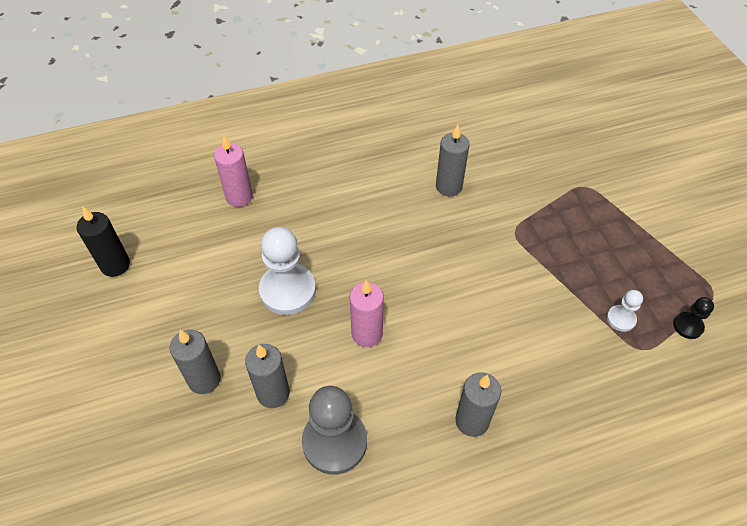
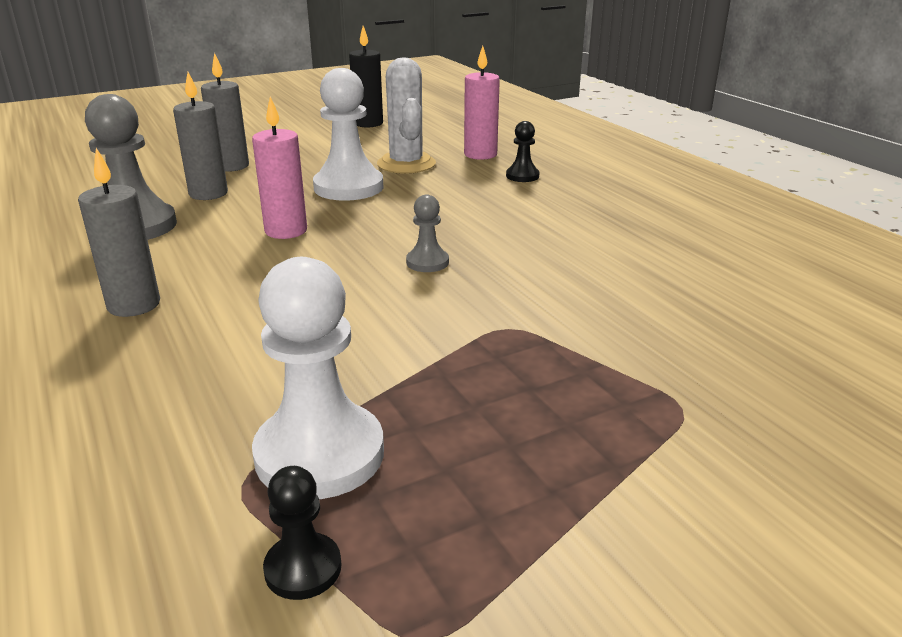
camera: 80 degrees right, 25 degrees down
grey candle [436,125,470,196] -> none
white pawn [607,290,643,332] -> white pawn [252,257,384,499], size x2.02
none -> white cactus [377,58,436,174]
none -> grey pawn [406,195,449,272]
none -> black pawn [506,121,540,182]

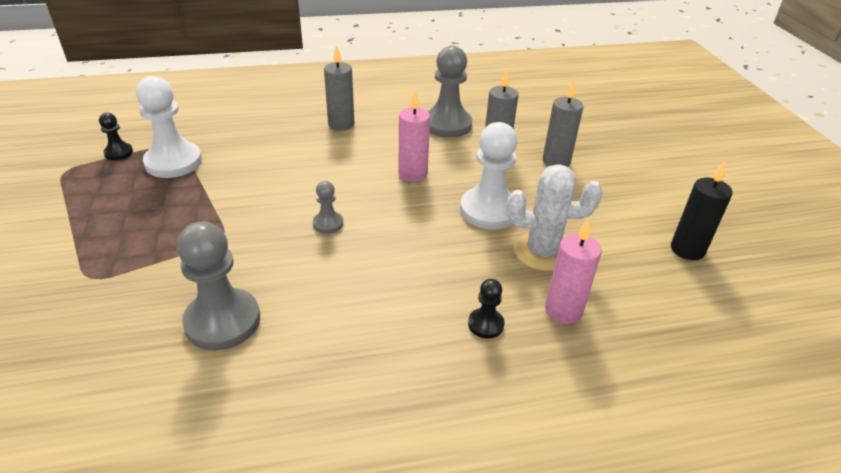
camera: 105 degrees right, 10 degrees up
none -> grey pawn [177,221,260,350]

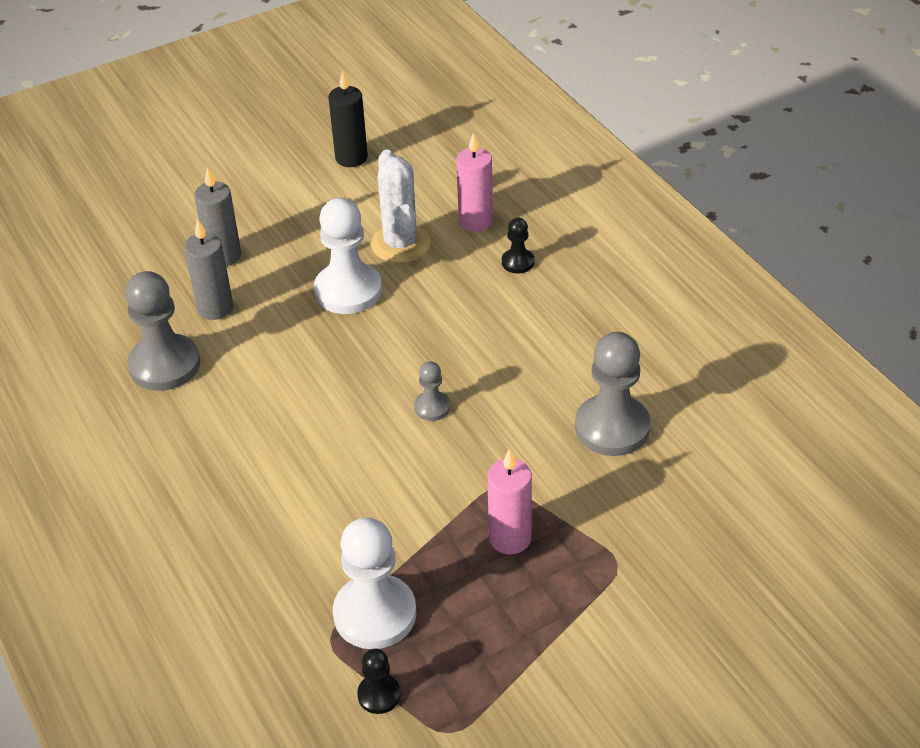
camera: 105 degrees left, 5 degrees up
grey candle [324,44,354,131] -> none
pink candle [398,90,430,182] -> pink candle moved to [487,449,532,554]

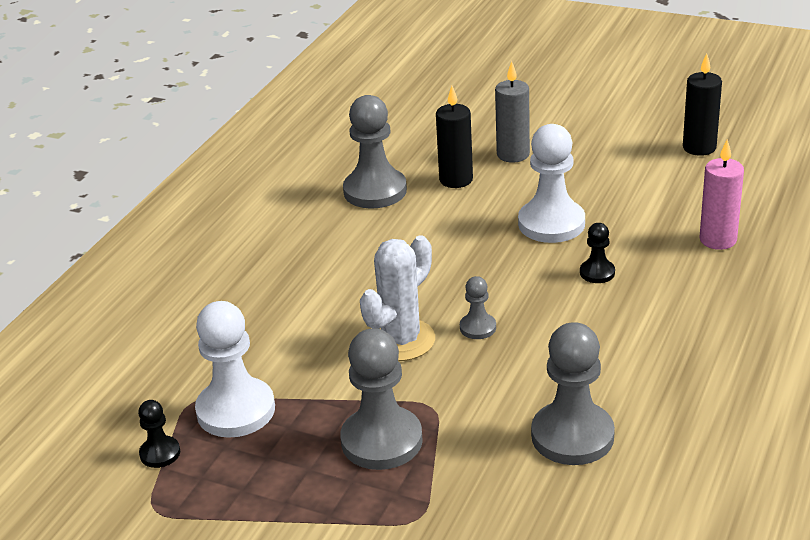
camera: 55 degrees right, 10 degrees down
grey candle [184,219,233,320] -> black candle [436,86,473,188]
white cactus [371,150,431,263] -> white cactus moved to [360,236,435,361]
pink candle [487,449,532,554] -> grey pawn [340,328,423,470]
black pawn [502,218,535,273] -> black pawn moved to [580,223,615,283]

